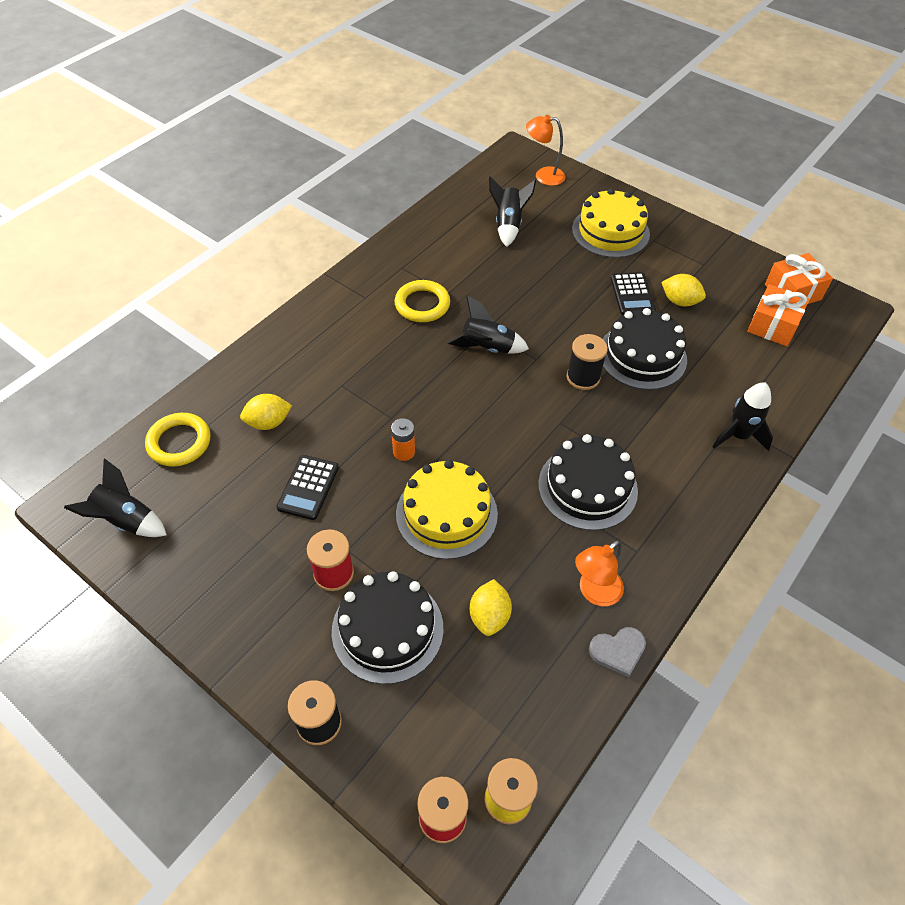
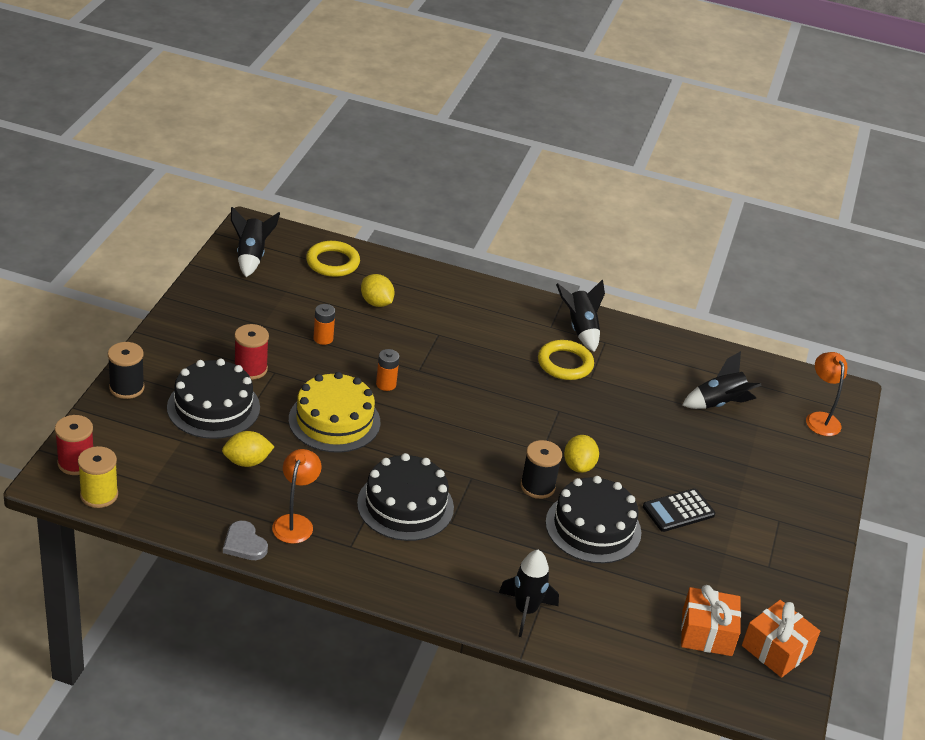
camera: 65 degrees right, 15 degrees down
black calculator [276,455,339,520] -> orange battery [314,304,335,345]
black rocket [447,296,529,354] -> black rocket moved to [556,279,605,352]
yellow cake [572,188,650,258] -> none
orange lamp [575,540,624,606] -> orange lamp turned 75 degrees clockwise [272,449,322,544]
yellow lemon [661,274,706,306] -> yellow lemon moved to [564,435,599,473]

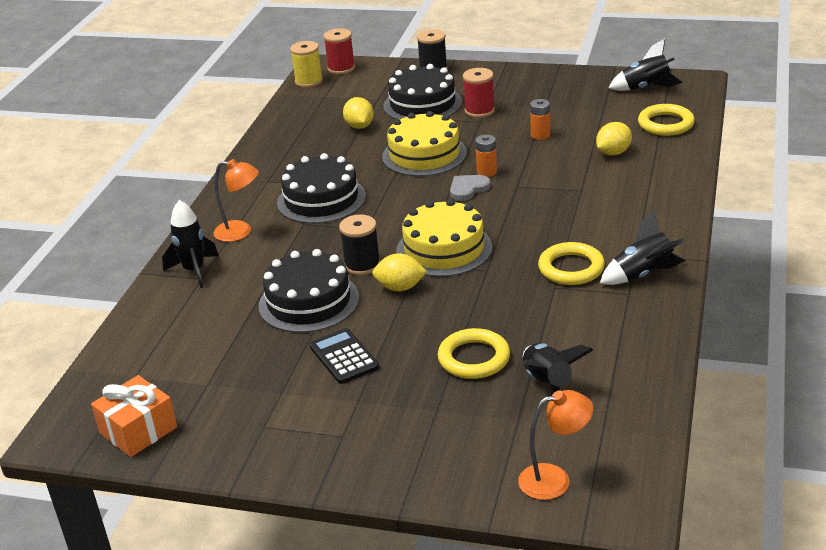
camera: 95 degrees right, 5 degrees down
grey heart [223,521,268,560] -> grey heart moved to [450,175,491,201]
orange lamp [272,449,322,544] -> orange lamp moved to [213,159,259,242]
orange gift [681,585,741,656] -> none
none -> yellow cake [396,199,492,277]
none -> yellow ring [438,328,510,379]

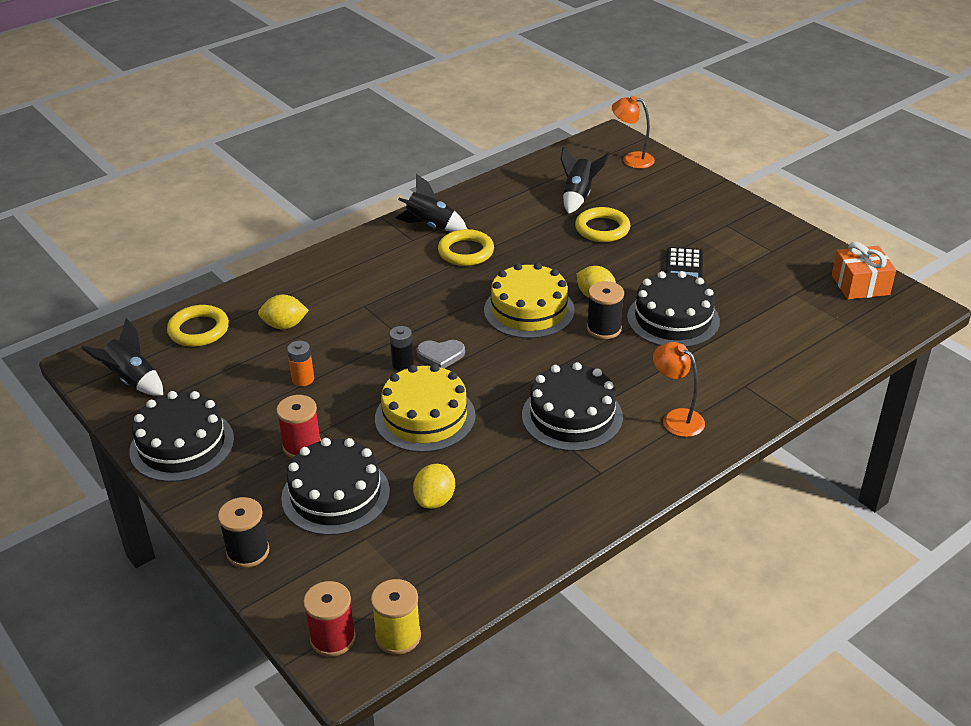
camera: 145 degrees left, 5 degrees up
black rocket [162,200,219,288] -> none
orange battery [475,135,497,177] -> black battery [389,326,414,371]
none -> black cake [129,391,234,482]

